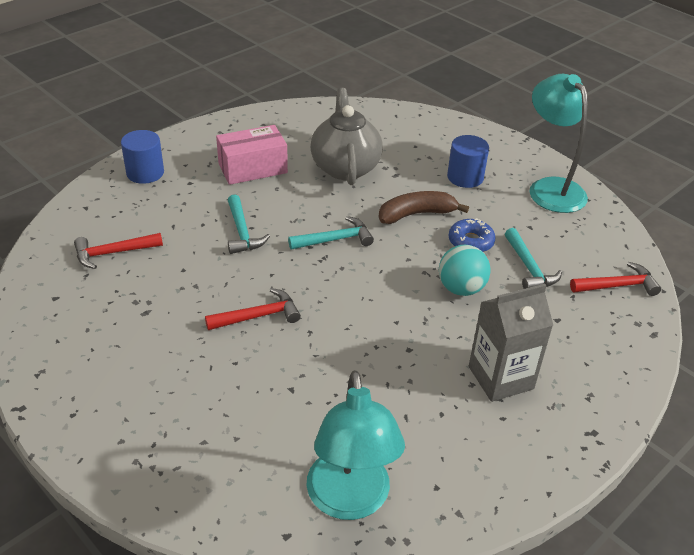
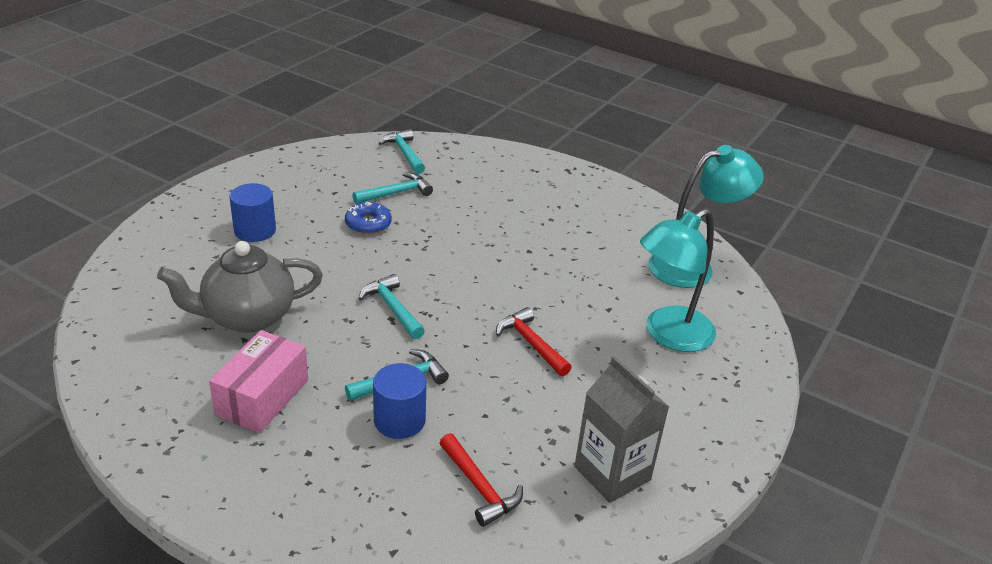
camera: 105 degrees left, 5 degrees down
blue cylinder [121,130,164,184] -> blue cylinder moved to [373,363,426,439]
pink box [216,125,288,185] -> pink box turned 60 degrees clockwise [209,330,308,433]
brown banana [379,191,469,224] -> none
turquoise ball [439,245,490,296] -> none
grey carton [469,284,553,402] -> grey carton moved to [575,356,669,503]
turquoise lamp [529,74,588,213] -> turquoise lamp moved to [640,209,716,352]
red hammer [570,262,661,296] -> turquoise hammer [379,129,425,174]

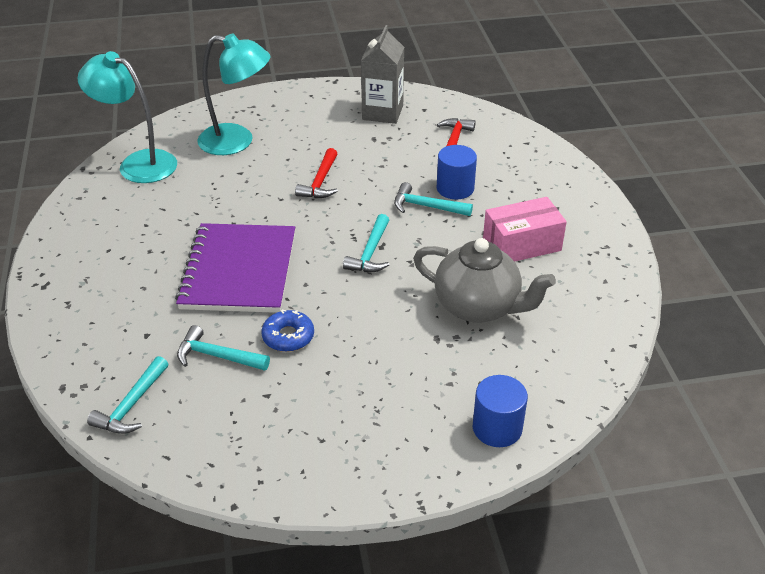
camera: 130 degrees left, 5 degrees up
blue cylinder [229,183,276,242] -> blue cylinder moved to [473,375,528,447]
none -> purple notebook [175,223,295,313]

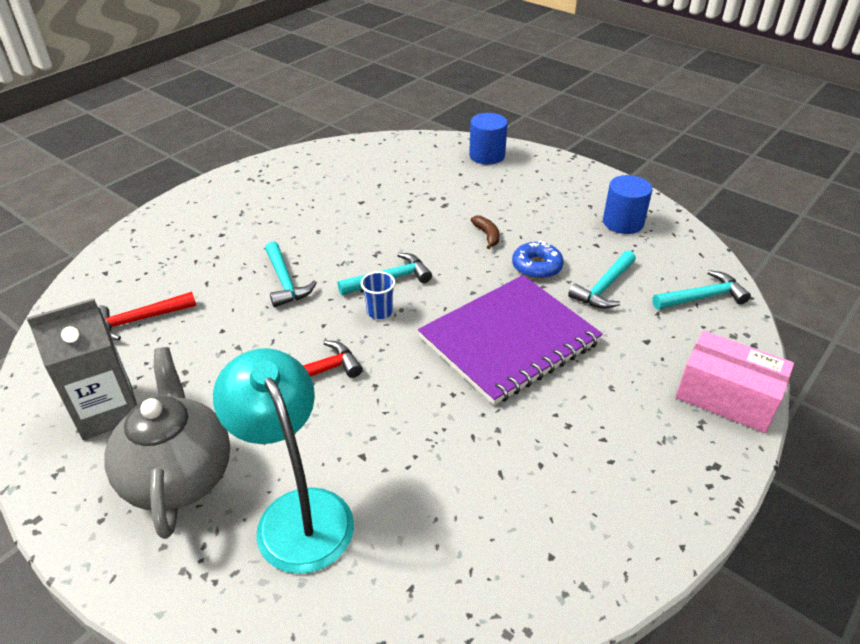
camera: 130 degrees left, 0 degrees up
turquoise lamp [77,51,177,183] -> none
turquoise hammer [177,325,270,371] -> turquoise hammer turned 60 degrees clockwise [568,250,636,309]
grey teapot [413,238,556,323] -> grey teapot moved to [104,347,230,539]
blue cylinder [437,145,477,199] -> blue cylinder moved to [603,175,652,234]
pink box [483,197,567,262] -> pink box moved to [675,330,794,433]
none -> blue cup [361,271,395,319]
none -> brown banana [471,216,499,249]

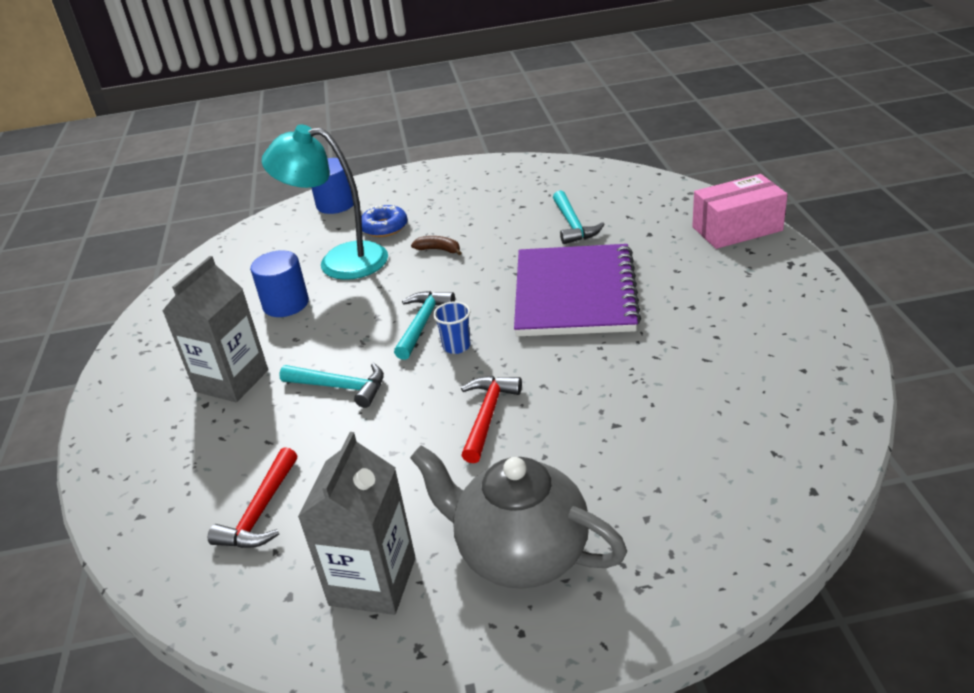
camera: 45 degrees left, 5 degrees down
turquoise lamp [213,348,354,574] -> turquoise lamp moved to [262,125,388,280]
blue donut [512,240,564,279] -> blue donut moved to [361,205,408,237]
blue cylinder [603,175,652,234] -> blue cylinder moved to [250,250,309,317]
turquoise hammer [652,270,751,309] -> none
none -> grey carton [162,256,268,402]

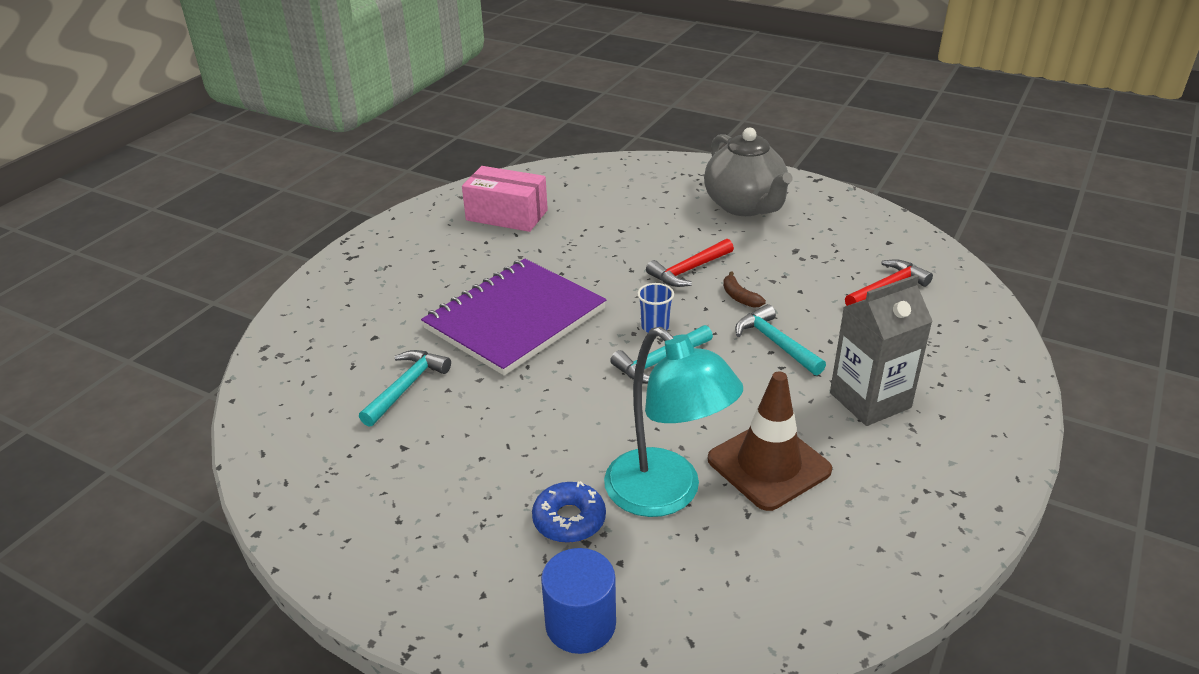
camera: 145 degrees left, 0 degrees up
blue cylinder [250,250,309,317] -> brown traffic cone [708,371,832,511]
grey carton [298,432,416,615] -> none
brown banana [411,236,462,255] -> brown banana moved to [723,271,766,308]
pink box [692,174,788,249] -> pink box moved to [462,166,548,232]

